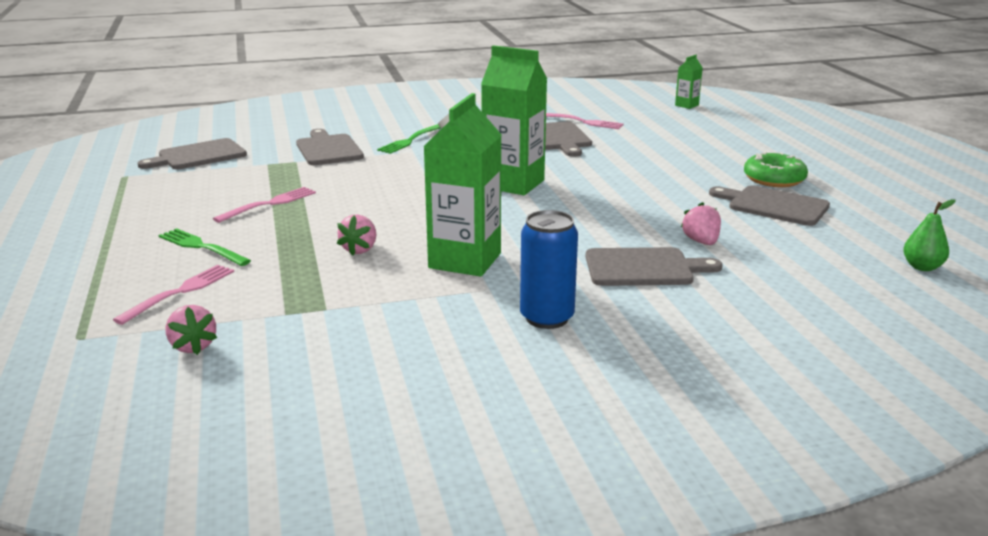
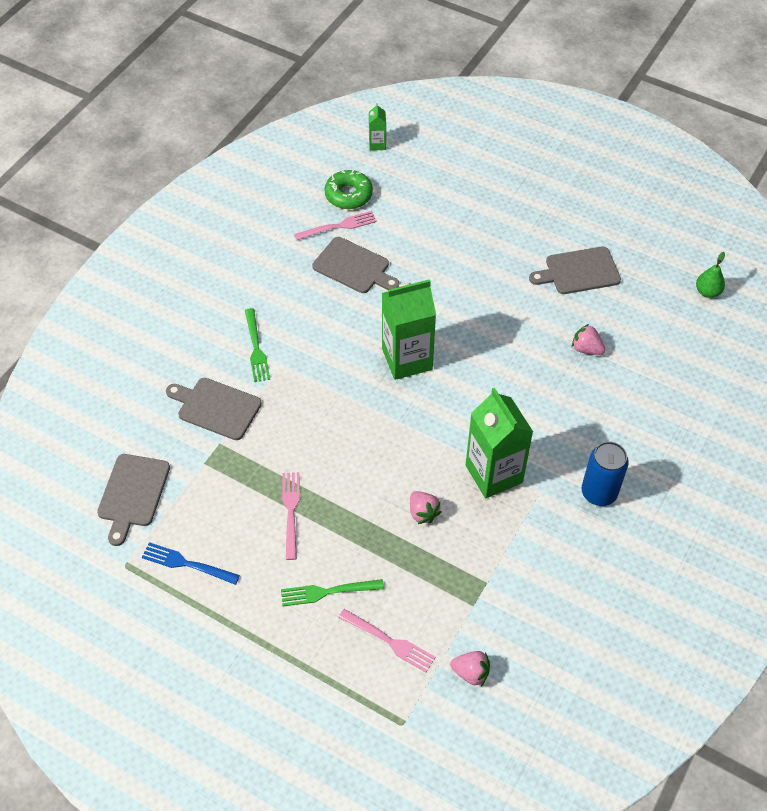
camera: 45 degrees left, 30 degrees up
pink fork [113,265,234,325] -> pink fork turned 135 degrees clockwise [338,609,435,672]
grey cutting board [585,247,722,286] -> none
green donut [744,151,808,187] -> green donut moved to [324,170,373,209]
none -> blue fork [142,542,240,585]

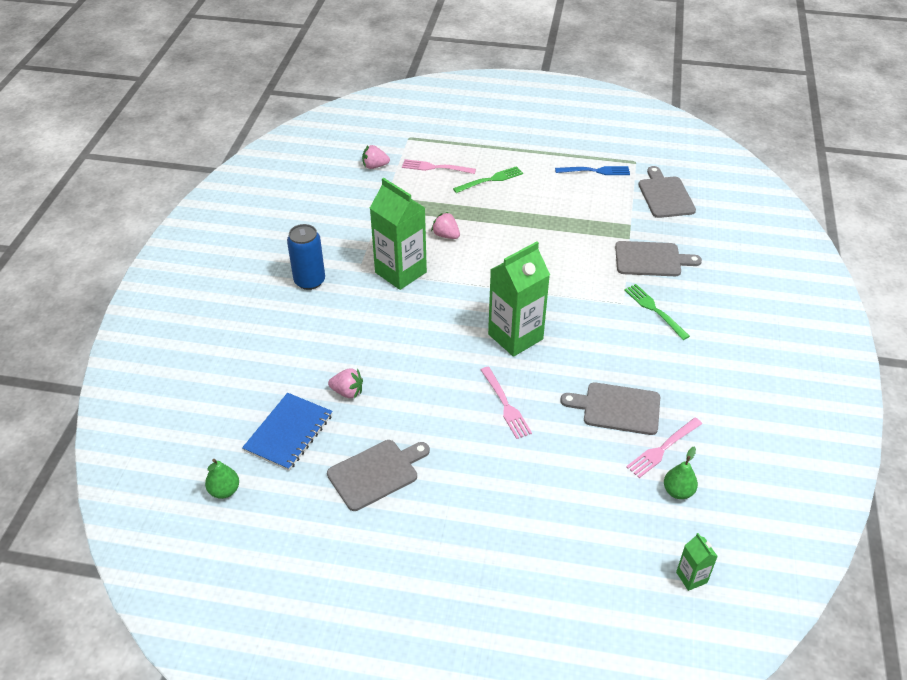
camera: 160 degrees right, 10 degrees down
pink fork [282,472,300,560] -> pink fork moved to [481,367,532,439]
green donut [324,170,373,209] -> green pear [664,446,698,499]
none -> blue notebook [242,393,333,471]

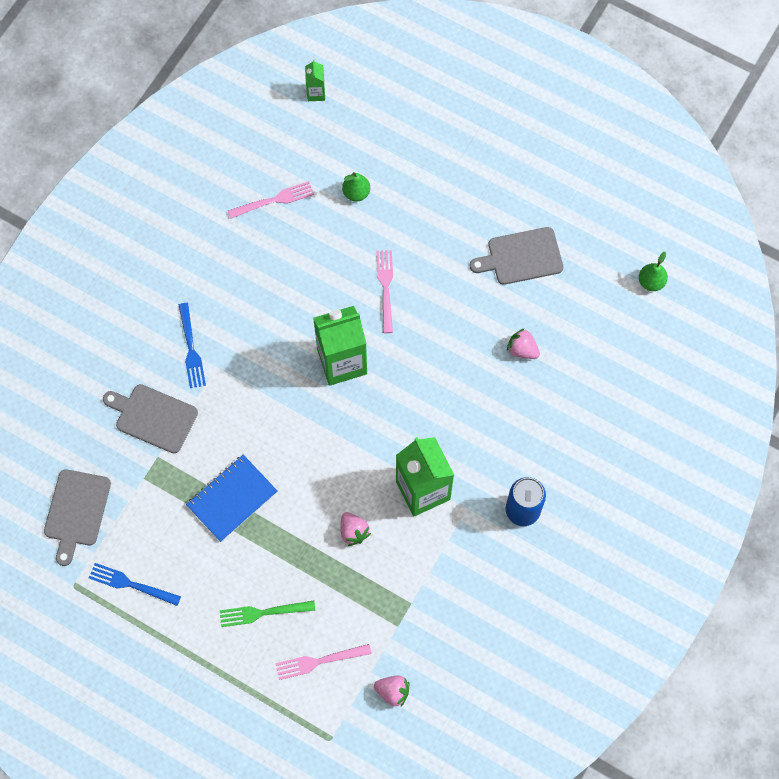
camera: 160 degrees left, 25 degrees up
blue notebook [242,393,333,471] -> blue notebook moved to [186,455,277,542]
pink fork [402,159,476,174] -> pink fork turned 135 degrees clockwise [275,644,372,680]
grey cutting board [560,382,660,435] -> none
green fork [624,284,690,340] -> blue fork [179,303,206,388]
green pear [664,446,698,499] -> green pear moved to [342,172,370,202]

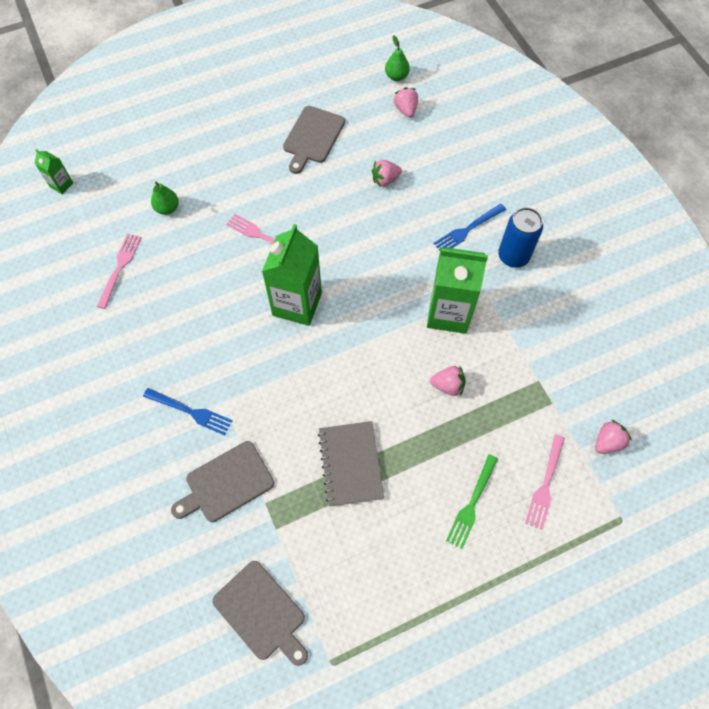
camera: 55 degrees left, 5 degrees down
blue fork [89,563,181,606] -> blue fork moved to [433,204,506,251]
blue notebook [186,455,277,542] -> grey notebook [318,421,384,507]
none -> pink strawberry [393,87,418,118]

